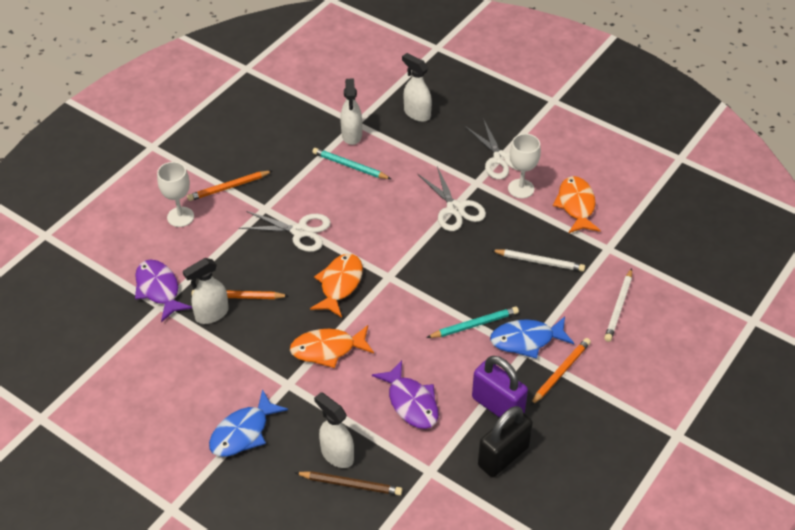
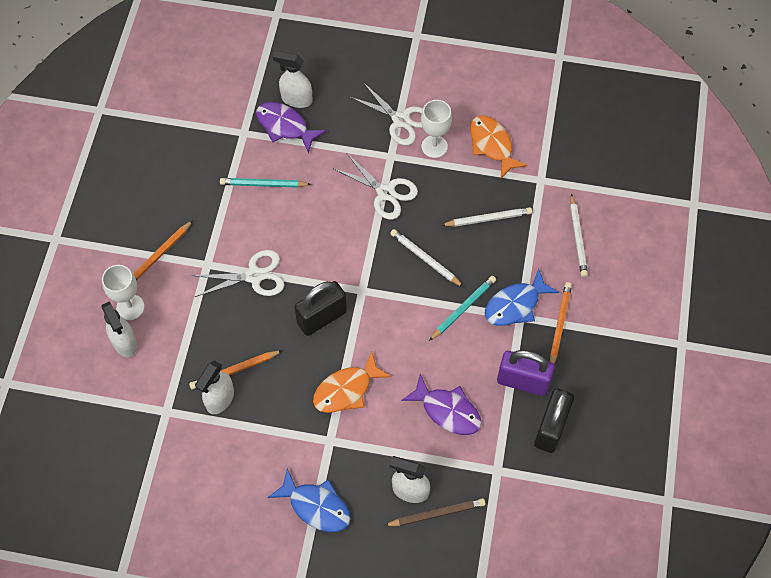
camera: 25 degrees left, 15 degrees up
purple fish [135,260,192,322] -> purple fish moved to [256,102,326,153]
blue fish [209,389,288,457] -> blue fish turned 75 degrees counterclockwise [268,468,351,532]
orange fish [310,254,363,318] -> black padlock [294,281,347,336]
white spray bottle [340,78,362,145] -> white spray bottle moved to [101,301,137,357]
none -> white pencil [390,229,464,287]

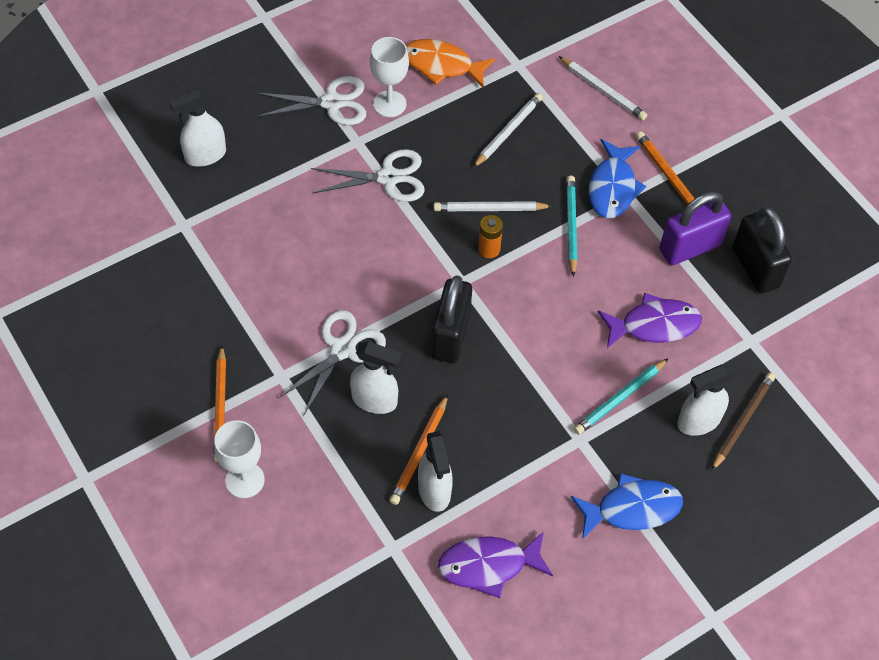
camera: 45 degrees left, 5 degrees down
white spray bottle [101,301,137,357] -> white spray bottle moved to [350,341,402,414]
turquoise pencil [220,178,312,188] -> turquoise pencil moved to [574,358,669,435]
purple fish [256,102,326,153] -> purple fish moved to [438,531,553,598]
orange fish [313,351,392,413] -> none
none -> orange battery [478,215,503,258]

